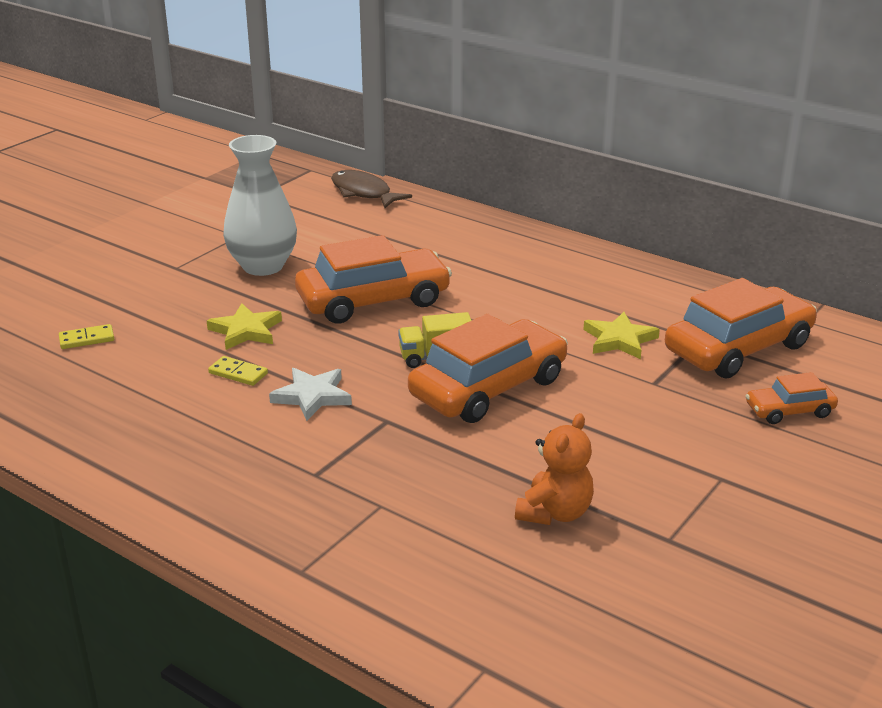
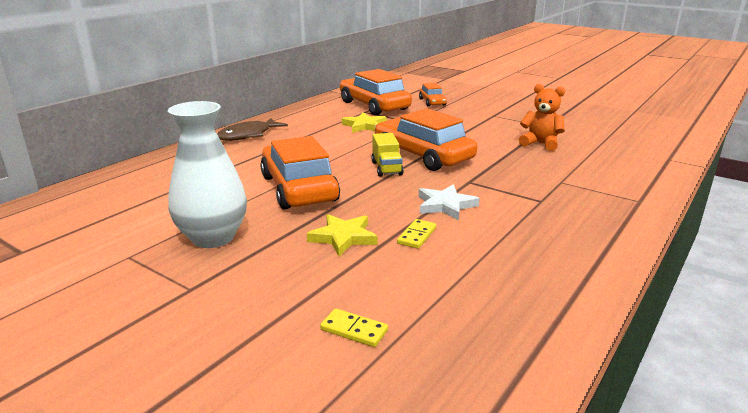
camera: 90 degrees left, 5 degrees down
yellow domino [59,324,114,349] -> yellow domino turned 45 degrees counterclockwise [320,308,388,347]
brown fish [331,170,412,208] -> brown fish moved to [217,118,288,141]

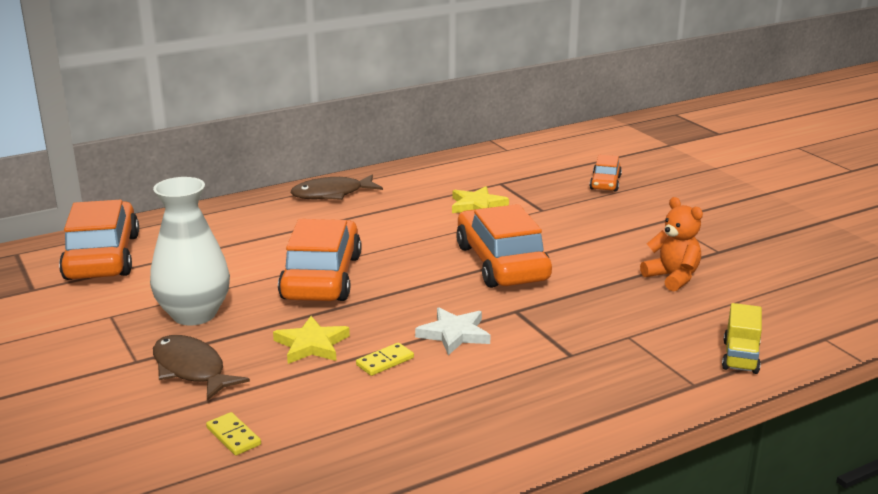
camera: 25 degrees right, 0 degrees up
orange car [340,69,412,116] -> orange car moved to [59,200,139,280]
yellow truck [371,133,404,177] -> yellow truck moved to [722,303,762,374]
none -> brown fish [153,335,250,401]

